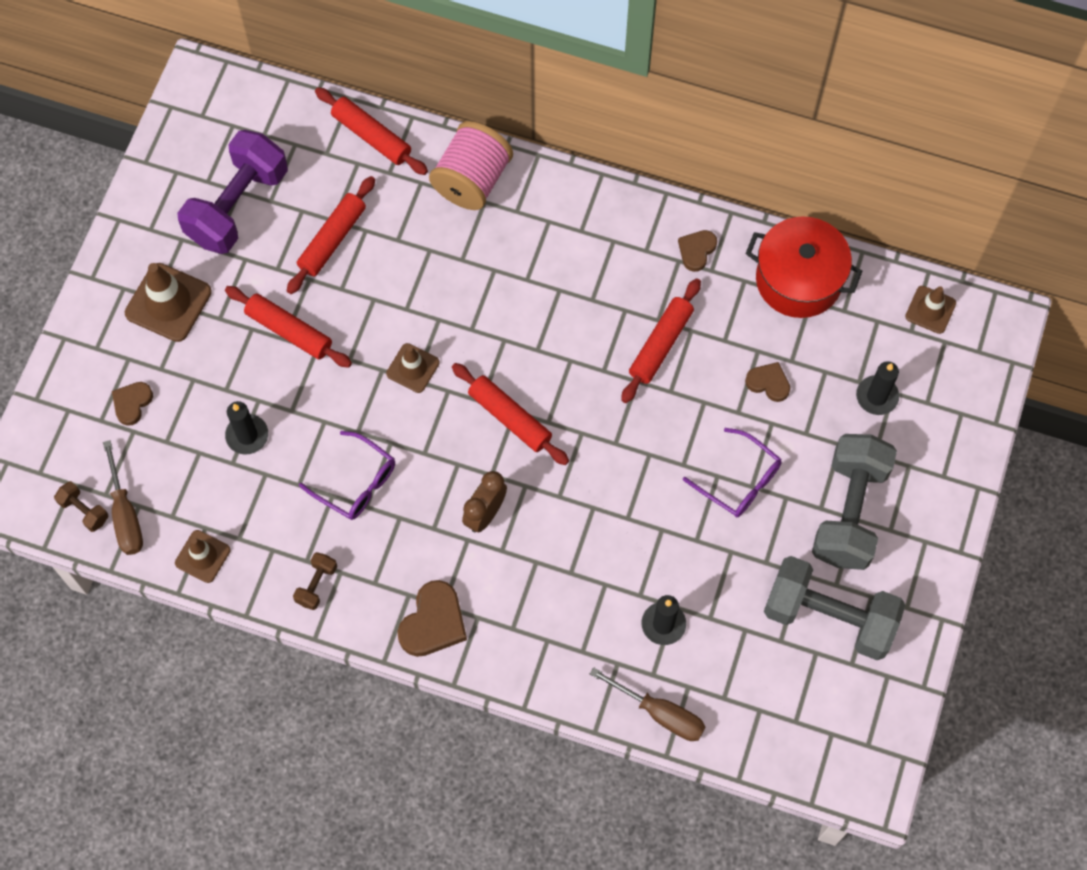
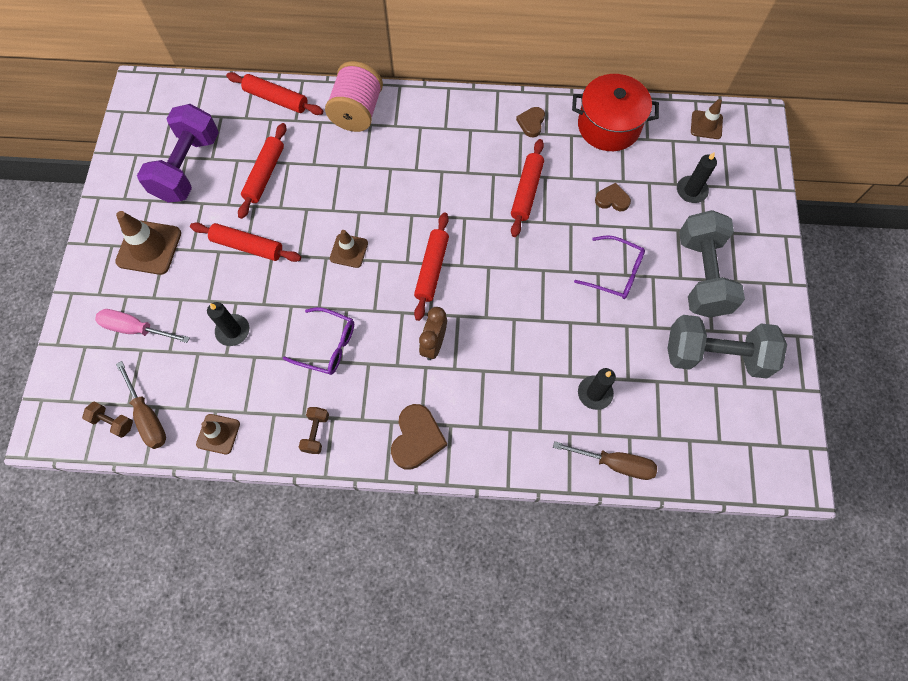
camera: 15 degrees left, 0 degrees up
brown heart [112,382,153,426] -> pink screwdriver [95,309,190,343]
red rolling pin [452,363,569,465] -> red rolling pin turned 75 degrees clockwise [414,213,449,321]

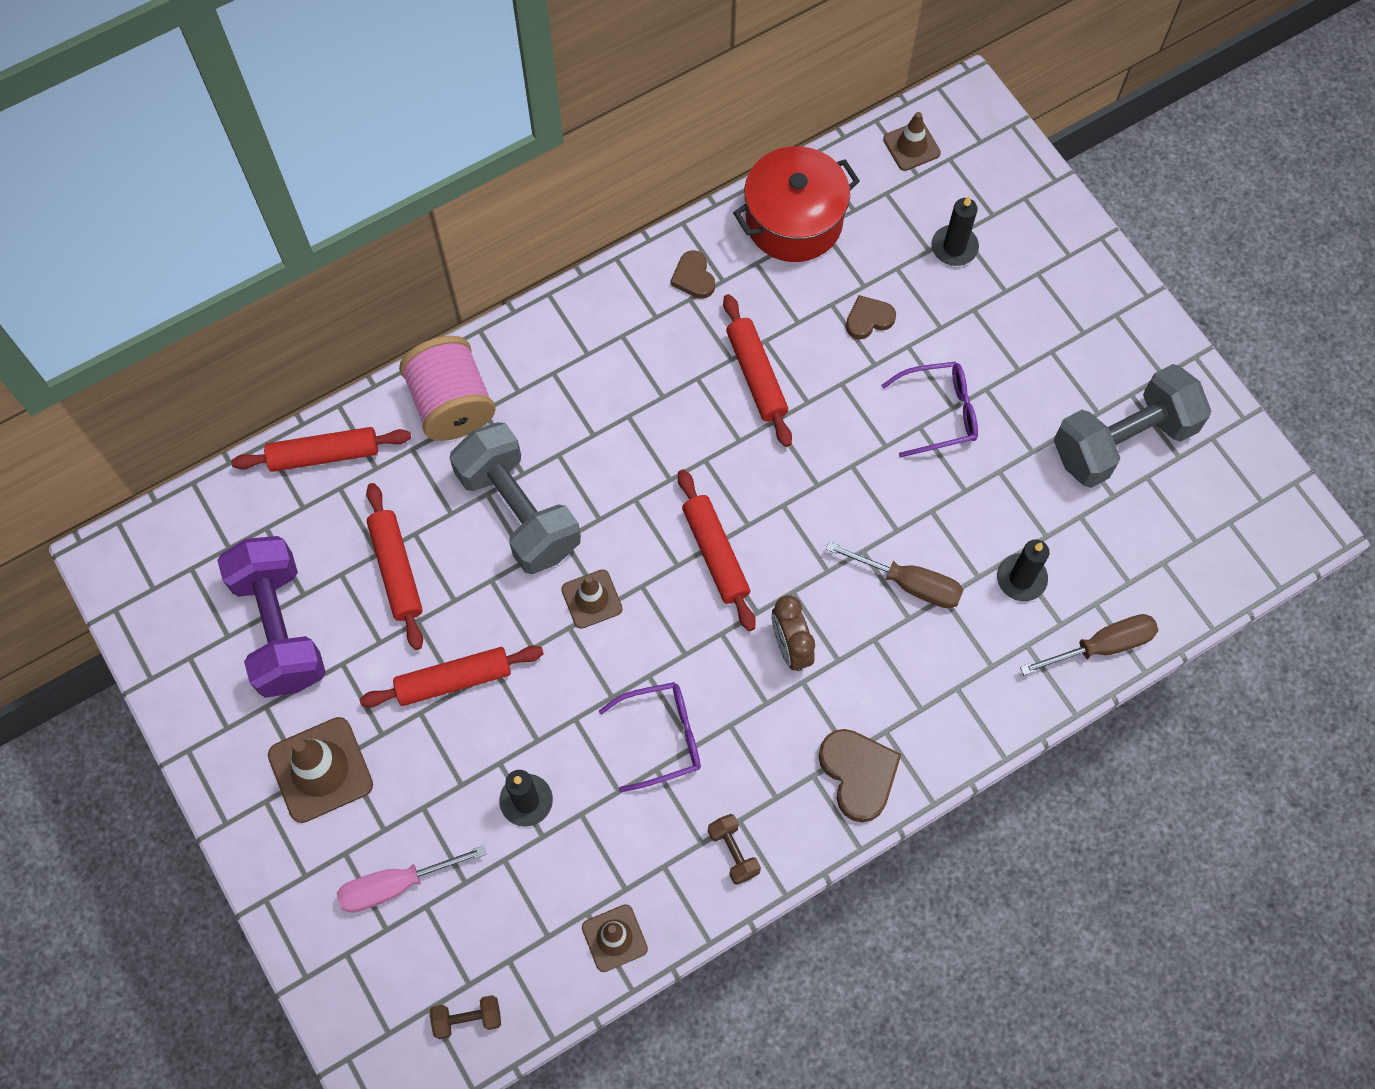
camera: 35 degrees left, 0 degrees up
brown screwdriver [116,361,166,449] -> brown screwdriver moved to [826,542,963,608]
grey dumbbell [679,210,745,318] -> grey dumbbell moved to [450,422,581,574]

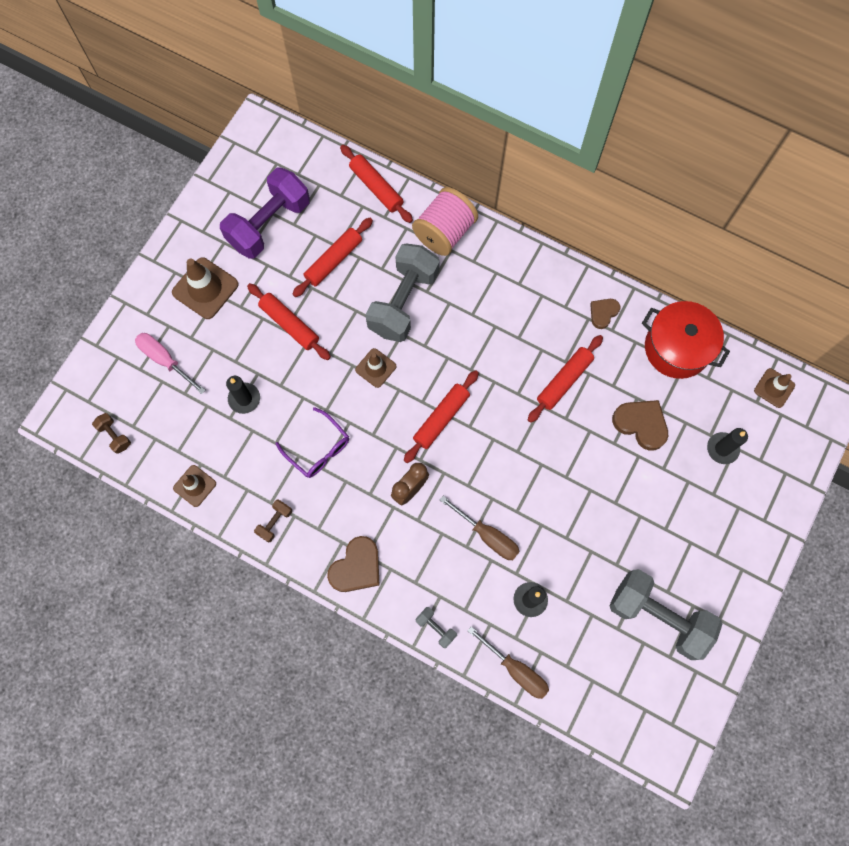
camera: 60 degrees right, 5 degrees up
brown screwdriver [826,542,963,608] -> brown screwdriver turned 45 degrees counterclockwise [440,496,520,560]
brown heart [846,295,896,339] -> brown heart [612,400,668,451], size x1.64
purple glasses [881,362,978,458] -> none
none -> grey dumbbell [415,607,457,648]

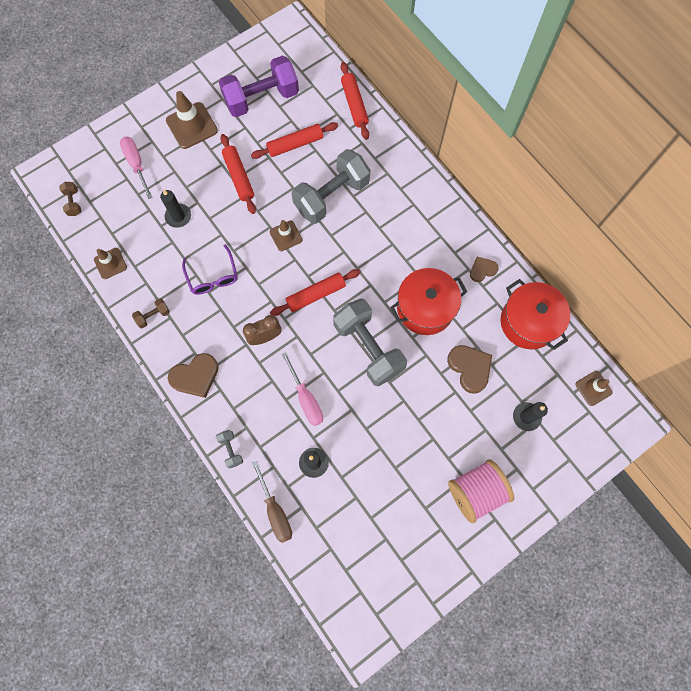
camera: 25 degrees right, 0 degrees up
pink spool [412,187,478,256] -> pink spool moved to [448,459,514,523]
brown screwdriver [440,496,520,560] -> pink screwdriver [282,352,323,426]
red rolling pin [528,335,603,423] -> red pot [390,268,467,335]
grey dumbbell [609,569,722,660] -> grey dumbbell moved to [333,298,407,386]

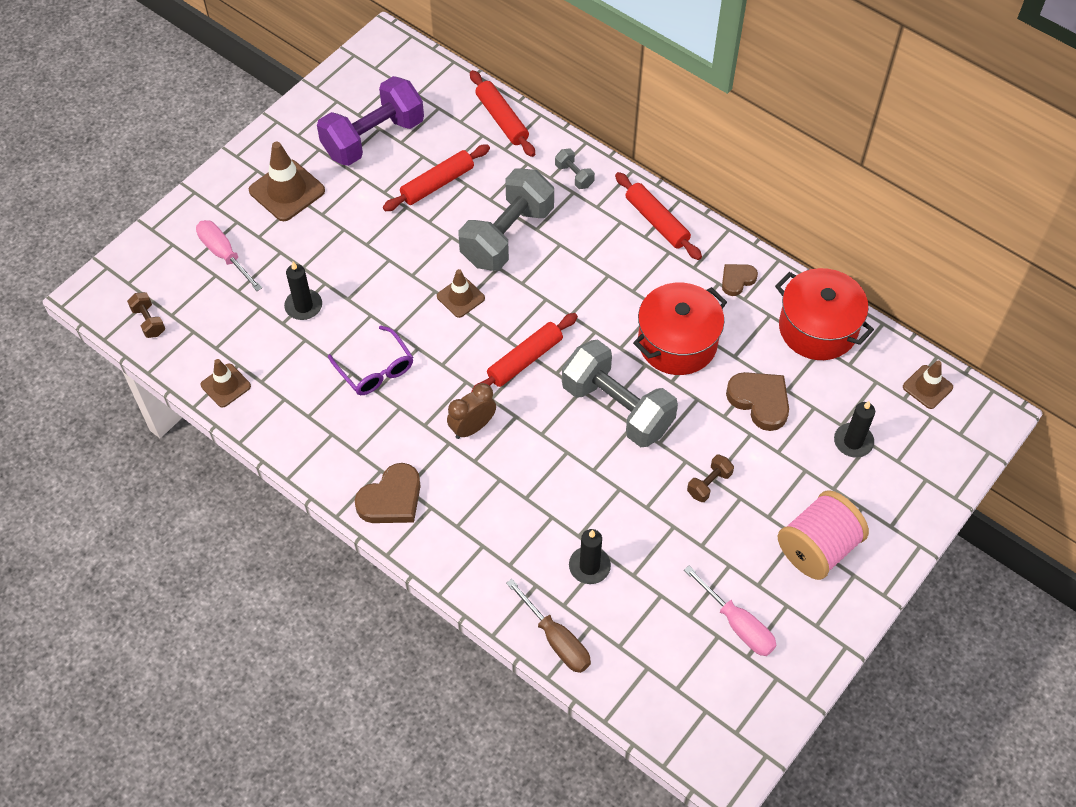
camera: 15 degrees left, 15 degrees down
brown dumbbell [132,299,170,328] -> brown dumbbell moved to [687,455,734,502]
grey dumbbell [216,430,243,469] -> grey dumbbell moved to [555,149,595,189]
red rolling pin [220,134,256,214] -> red rolling pin moved to [615,172,702,260]
pink screwdriver [282,352,323,426] -> pink screwdriver moved to [684,566,776,656]

